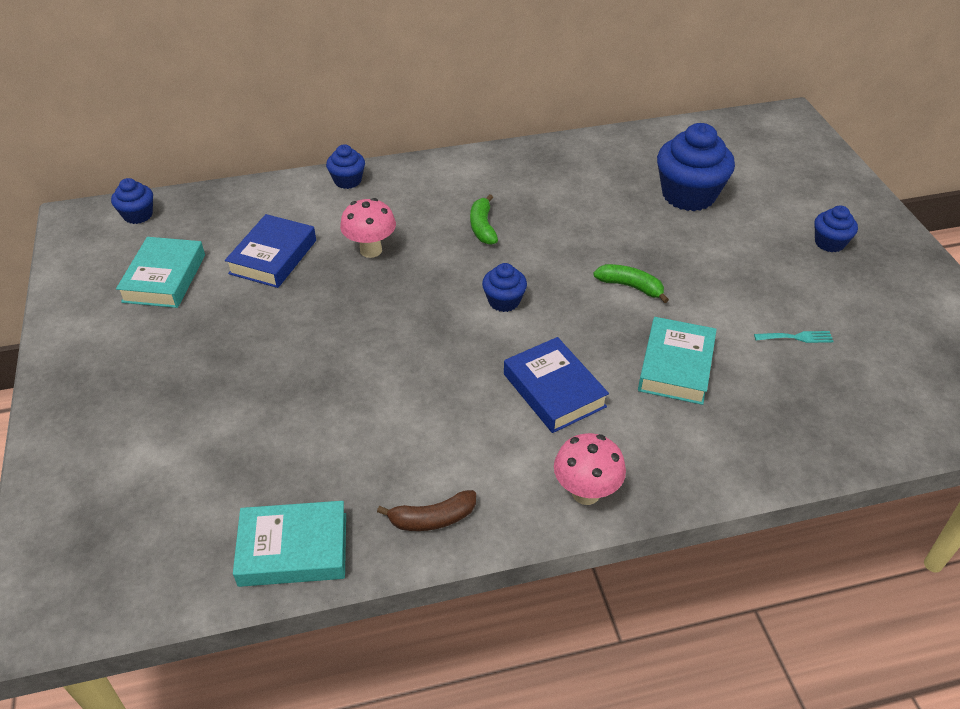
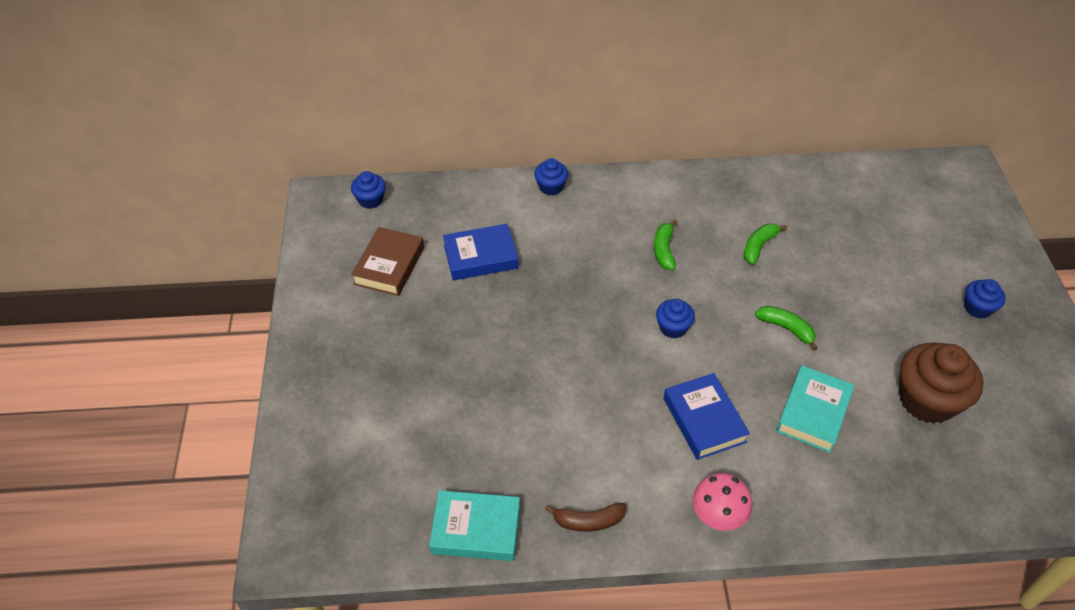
camera: 10 degrees right, 5 degrees up
turquoise book [116,237,205,308] -> brown book [351,227,424,296]
blue book [225,214,316,288] -> blue book turned 45 degrees clockwise [443,224,519,281]
pink mushroom [340,198,396,258] -> none
blue cupcake [657,123,735,211] -> none
turquoise fork [754,331,834,343] -> brown cupcake [899,342,984,424]
none -> green banana [744,224,787,265]

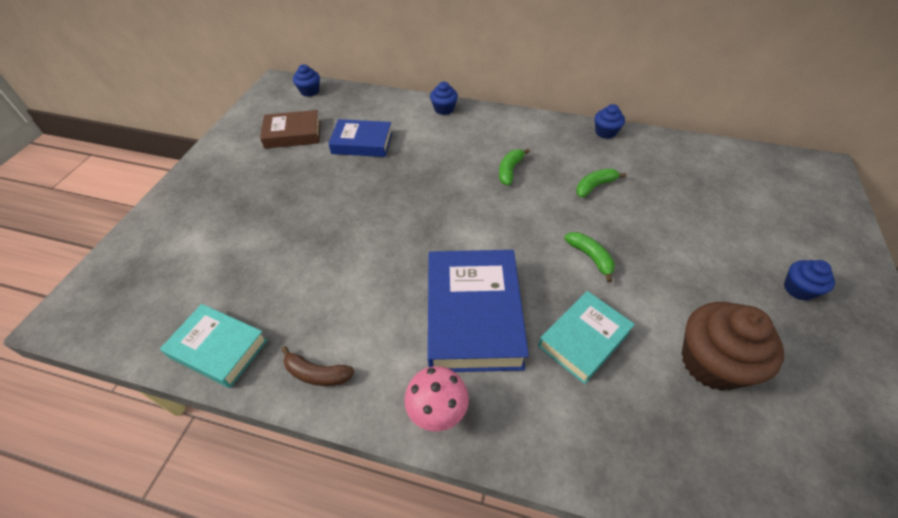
camera: 20 degrees right, 0 degrees up
brown book [351,227,424,296] -> brown book turned 45 degrees clockwise [260,110,320,149]
blue cupcake [656,299,695,339] -> blue cupcake moved to [595,104,625,139]
blue book [663,373,750,460] -> blue book [428,250,529,372], size x1.63

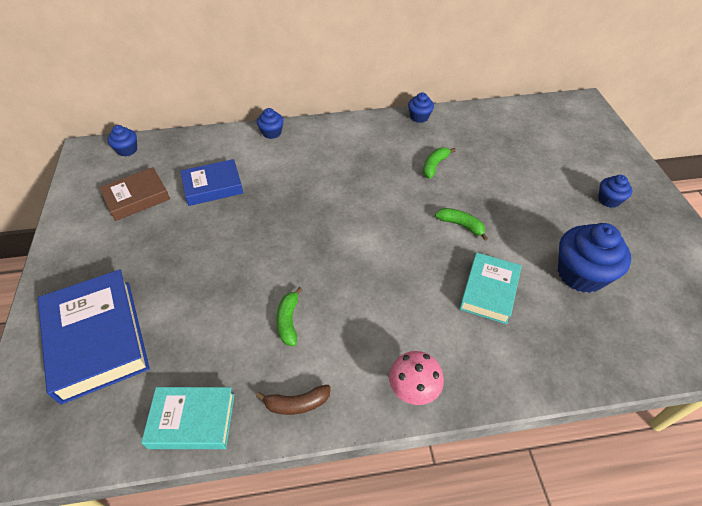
camera: 25 degrees left, 0 degrees up
blue book [428,250,529,372] -> blue book moved to [38,269,150,405]
green banana [499,149,530,185] -> green banana moved to [276,287,302,346]
brown cupcake [682,302,784,391] -> blue cupcake [558,223,631,293]

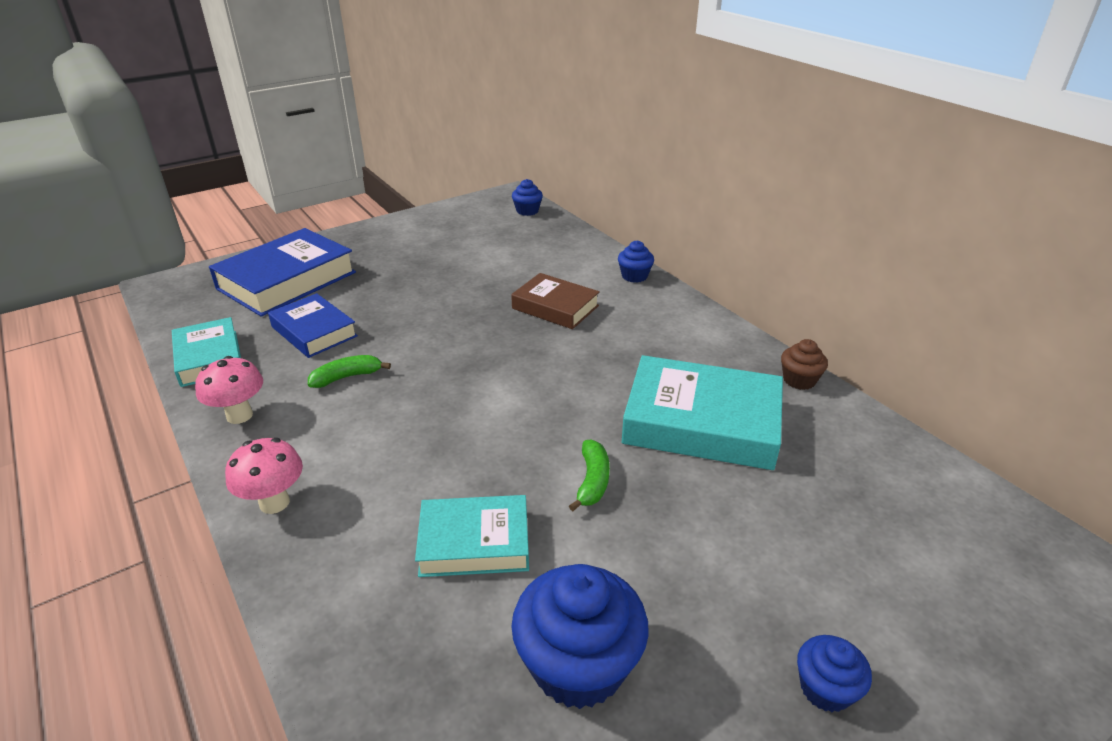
camera: 65 degrees right, 15 degrees down
brown book [99,167,170,221] -> brown book moved to [511,273,600,329]
blue book [180,159,243,206] -> blue book moved to [268,293,358,358]
brown banana [256,385,331,415] -> pink mushroom [195,356,263,424]
blue cupcake [408,92,434,123] -> brown cupcake [781,339,828,390]
green banana [423,148,456,179] -> turquoise book [622,355,783,470]

